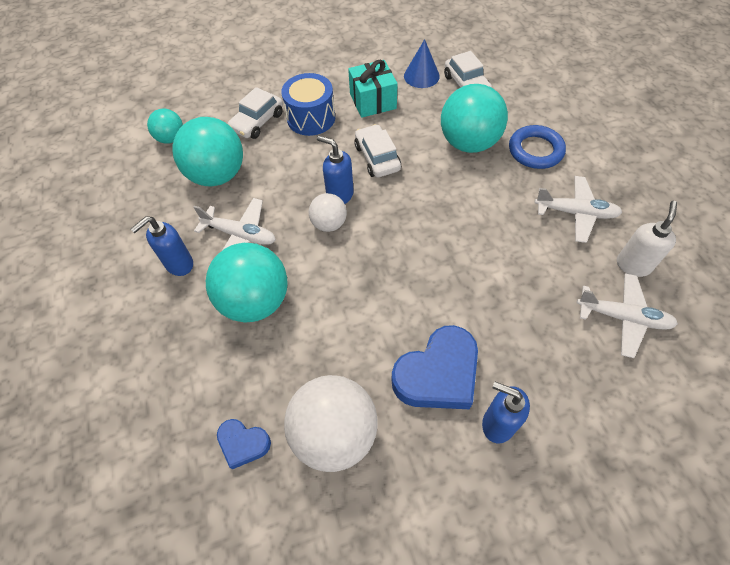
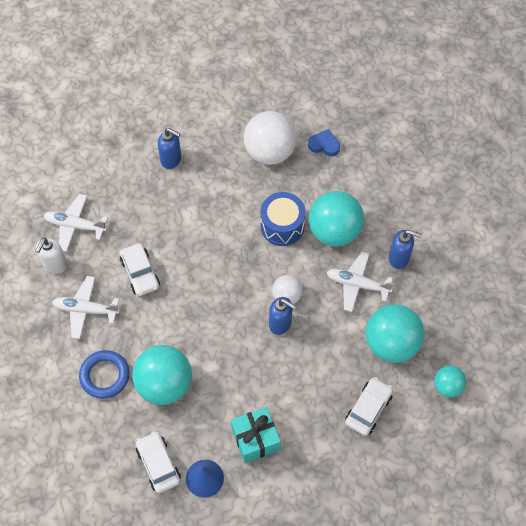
camera: 175 degrees right, 5 degrees up
blue soap dispenser [130,216,193,276] -> blue soap dispenser turned 60 degrees clockwise [389,230,422,269]
blue drum [281,73,335,136] -> blue drum moved to [260,192,306,246]
white car [355,124,401,178] -> white car moved to [120,243,160,296]
blue heart [391,325,478,409] -> none

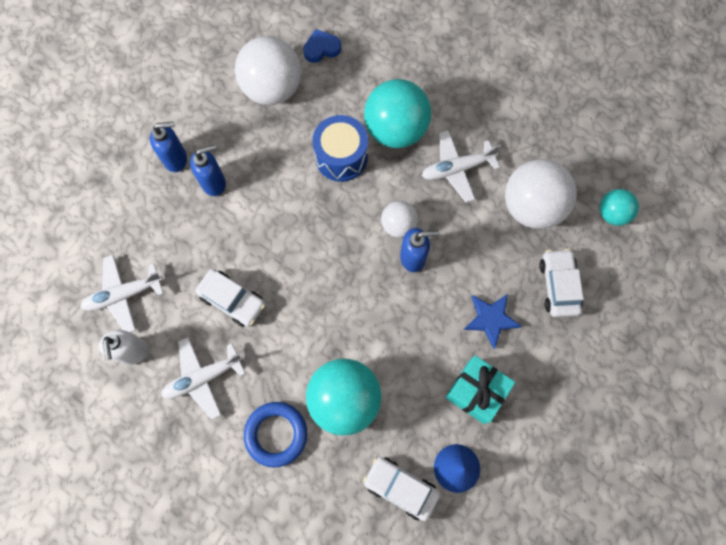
camera: 35 degrees left, 10 degrees up
turquoise ball [366,304,425,363] -> white ball [505,159,577,229]
blue soap dispenser [389,230,422,269] -> blue soap dispenser moved to [190,145,226,196]
none -> blue star [463,294,522,349]

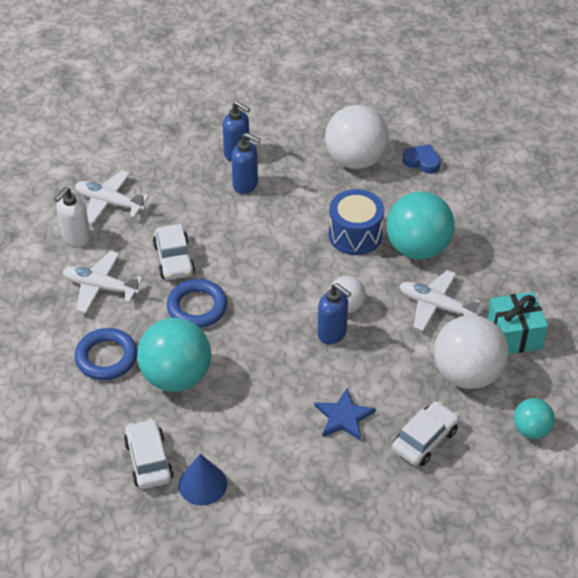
camera: 45 degrees right, 25 degrees down
turquoise gift [445,356,515,424] -> turquoise gift moved to [487,292,548,354]
none -> blue ring [167,279,227,328]

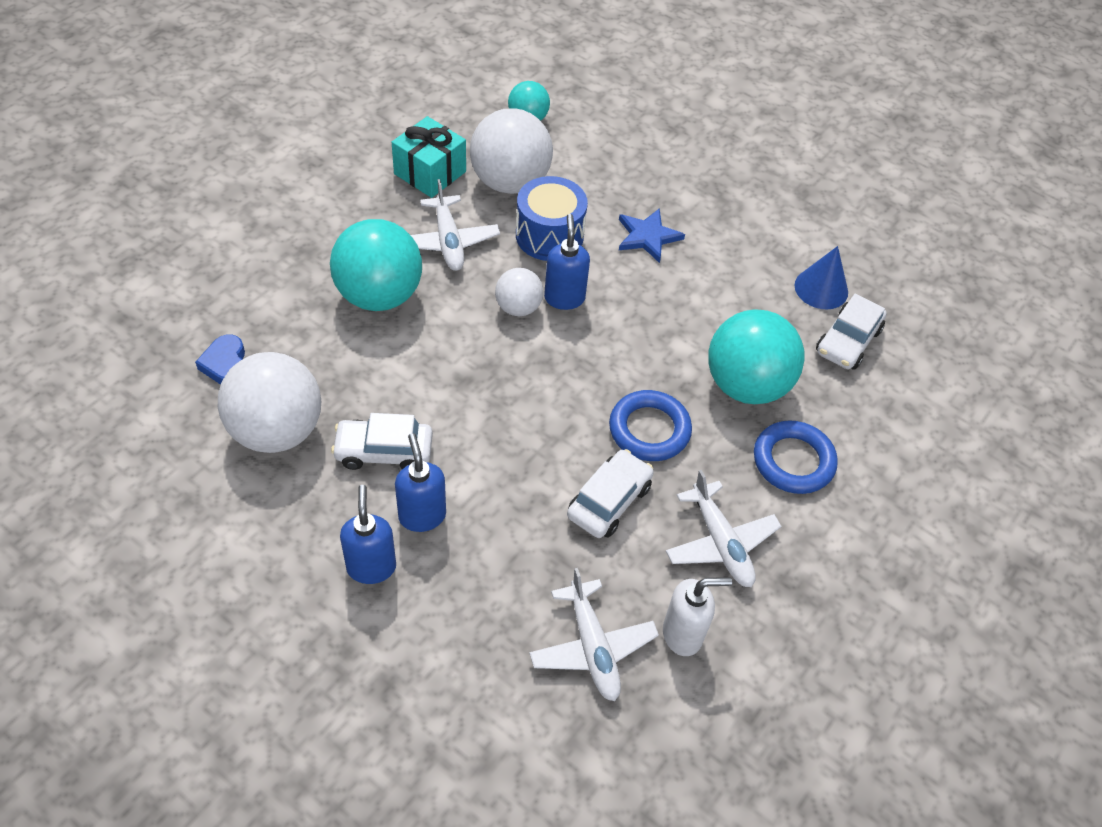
camera: 135 degrees left, 5 degrees up
blue drum [328,189,384,255] -> blue drum moved to [516,176,588,261]
white car [392,401,459,466] -> white car moved to [331,413,433,470]

